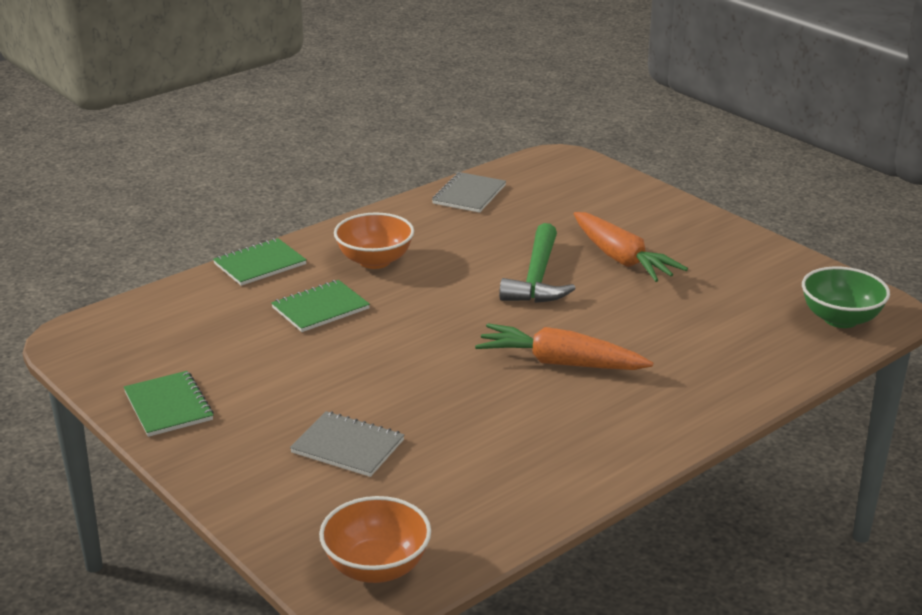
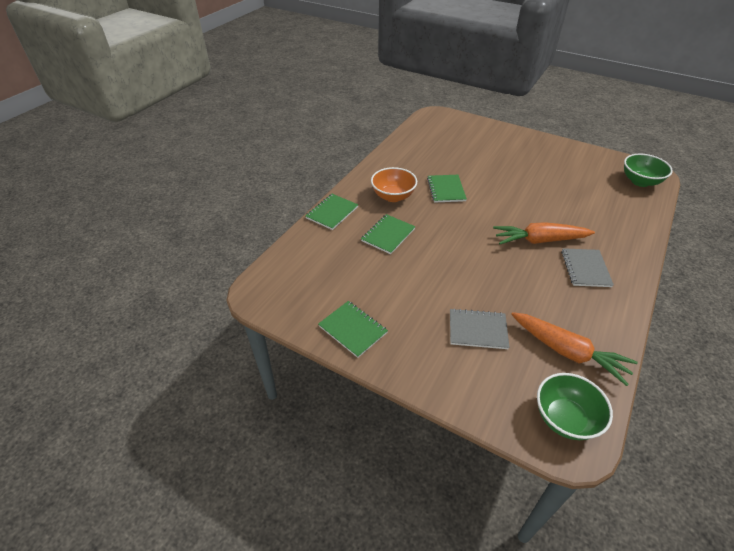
camera: 20 degrees left, 15 degrees up
orange bowl [319,496,431,583] -> green bowl [537,373,613,440]
grey notebook [432,172,506,213] -> grey notebook moved to [561,248,614,287]
green hammer [499,223,576,303] -> none
orange carrot [574,212,688,282] -> orange carrot moved to [511,312,638,386]
none -> green notebook [427,175,467,203]

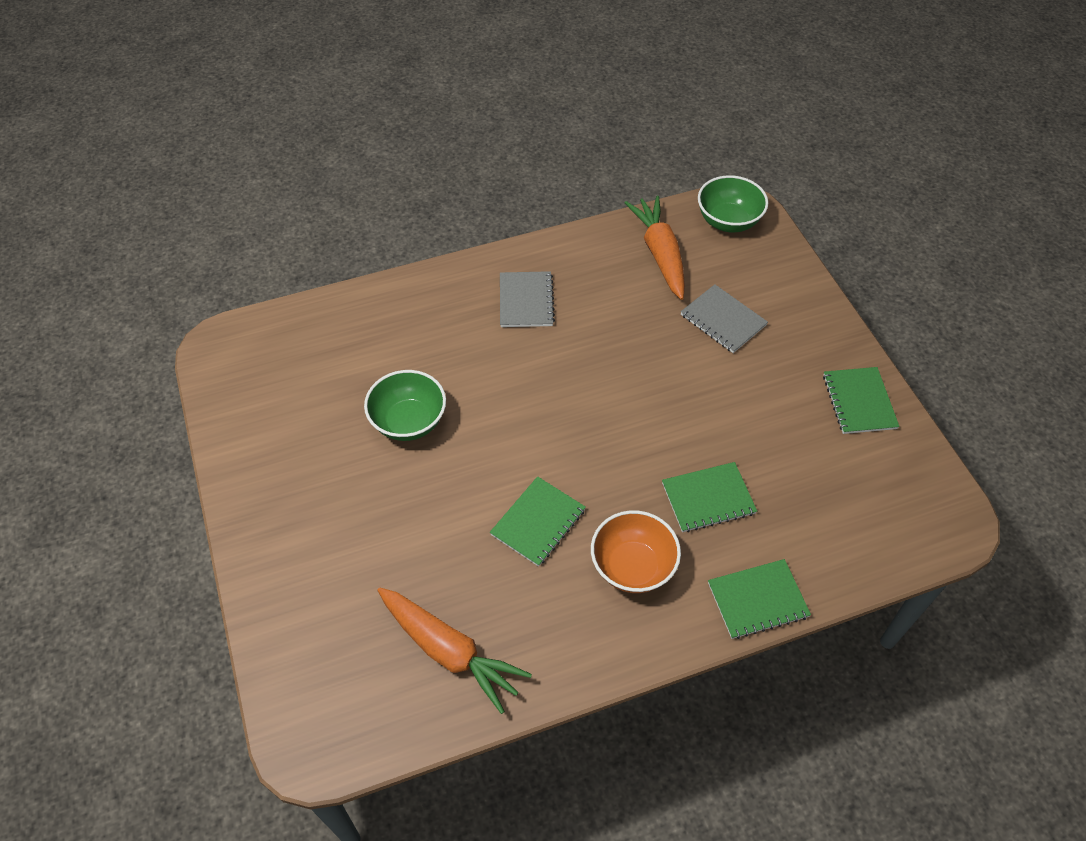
camera: 140 degrees left, 10 degrees up
orange carrot [493,222,595,245] -> orange carrot moved to [377,587,532,714]
grey notebook [561,248,614,287] -> grey notebook turned 45 degrees counterclockwise [500,271,555,327]
green bowl [624,154,673,187] -> green bowl moved to [364,370,446,441]

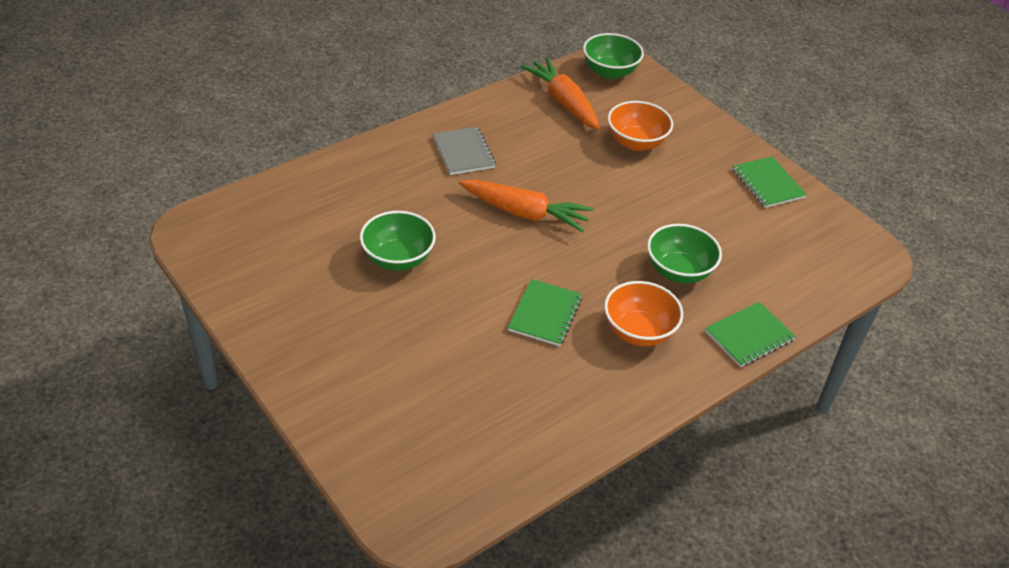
camera: 20 degrees left, 10 degrees down
orange carrot [377,587,532,714] -> orange carrot moved to [458,179,594,232]
green notebook [662,462,757,532] -> green bowl [647,224,722,283]
grey notebook [681,284,768,353] -> orange bowl [608,101,673,151]

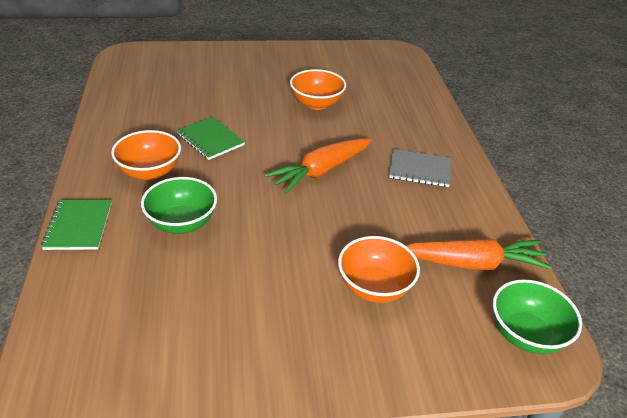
camera: 120 degrees right, 5 degrees down
green bowl [360,211,436,271] -> orange bowl [290,69,346,110]
green notebook [733,156,807,208] -> none

